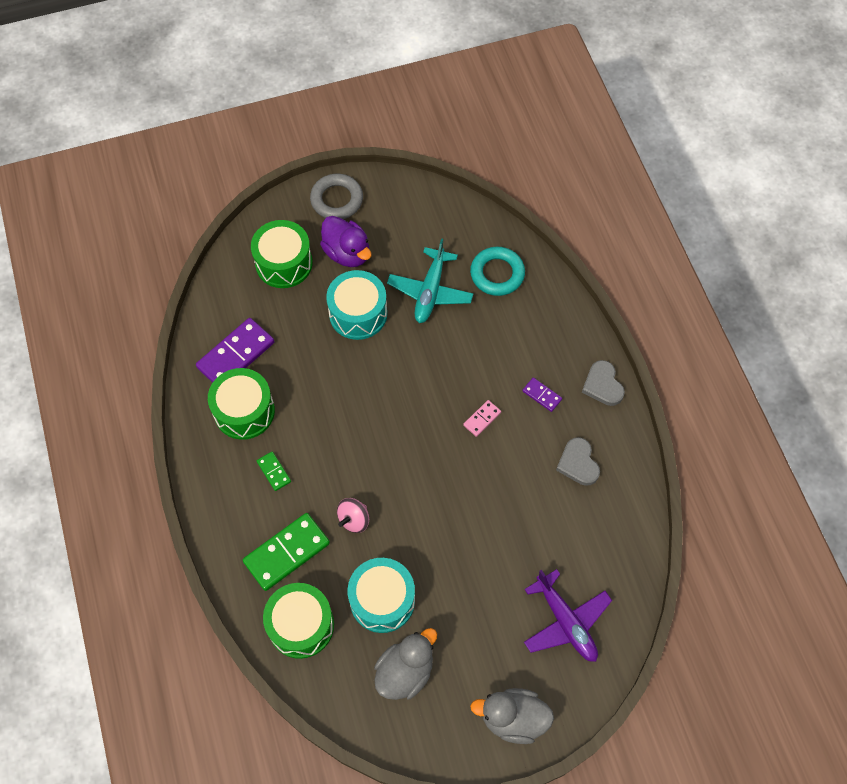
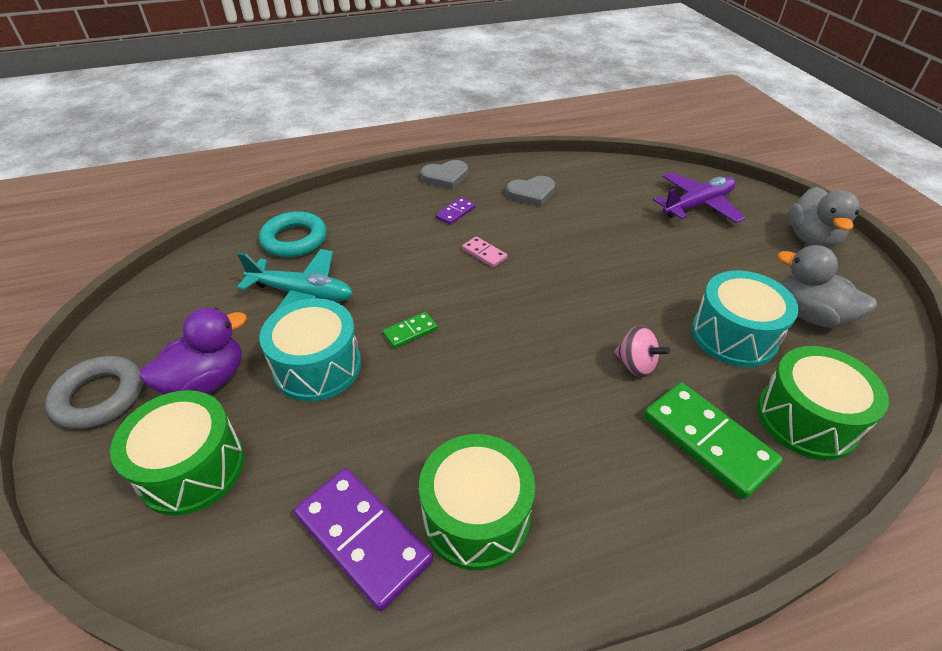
camera: 90 degrees left, 20 degrees down
green domino [257,451,291,491] -> green domino moved to [383,312,438,349]

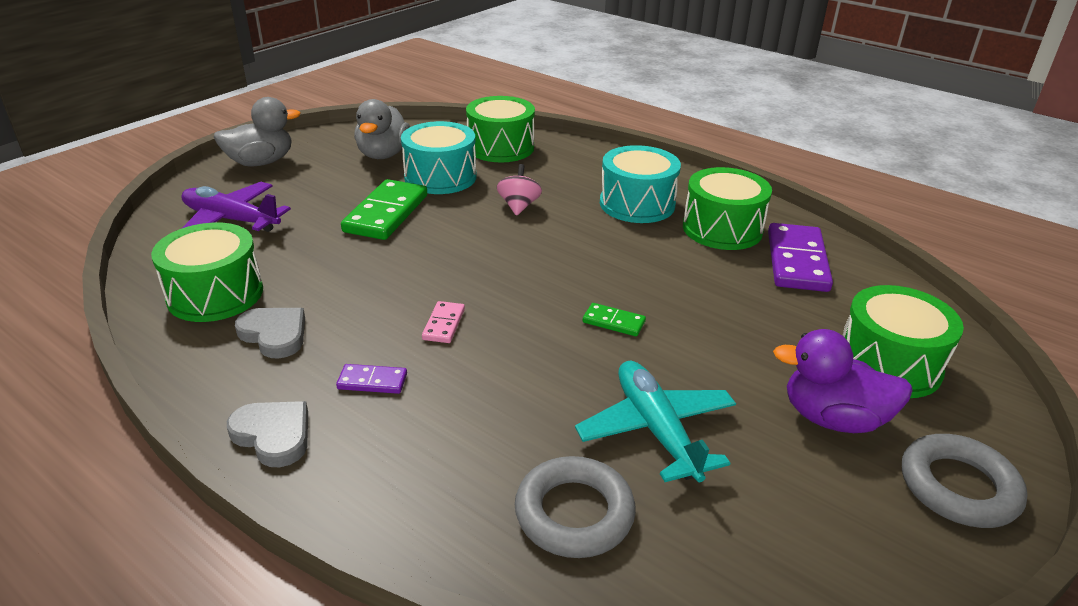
camera: 125 degrees left, 10 degrees down
turquoise ring [259,211,327,258] -> grey ring [515,456,636,558]
turquoise drum [259,298,361,402] -> turquoise drum moved to [600,145,681,223]
green domino [644,383,783,499] -> green domino moved to [341,179,427,240]
none -> green drum [151,223,263,322]

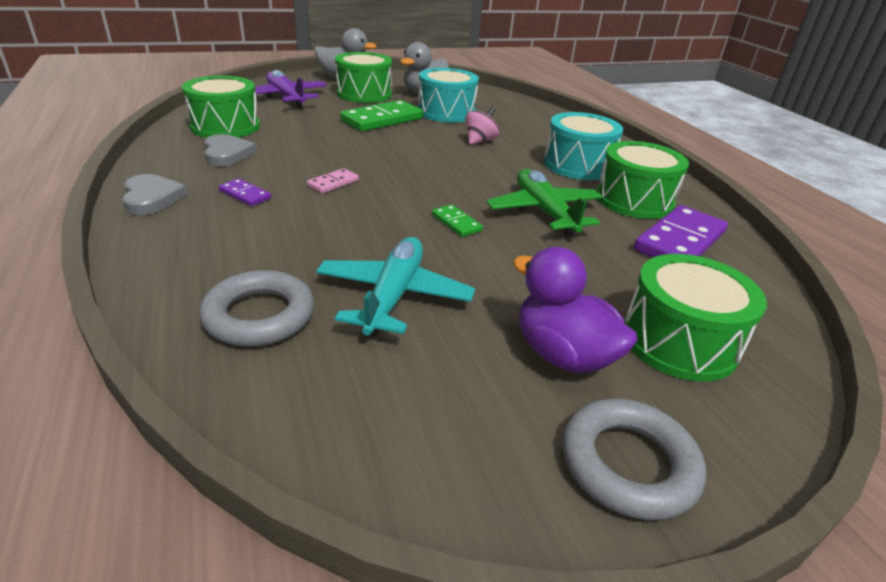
camera: 30 degrees right, 0 degrees up
green drum [466,96,535,162] -> green drum moved to [335,52,392,103]
none -> green plane [486,169,602,236]

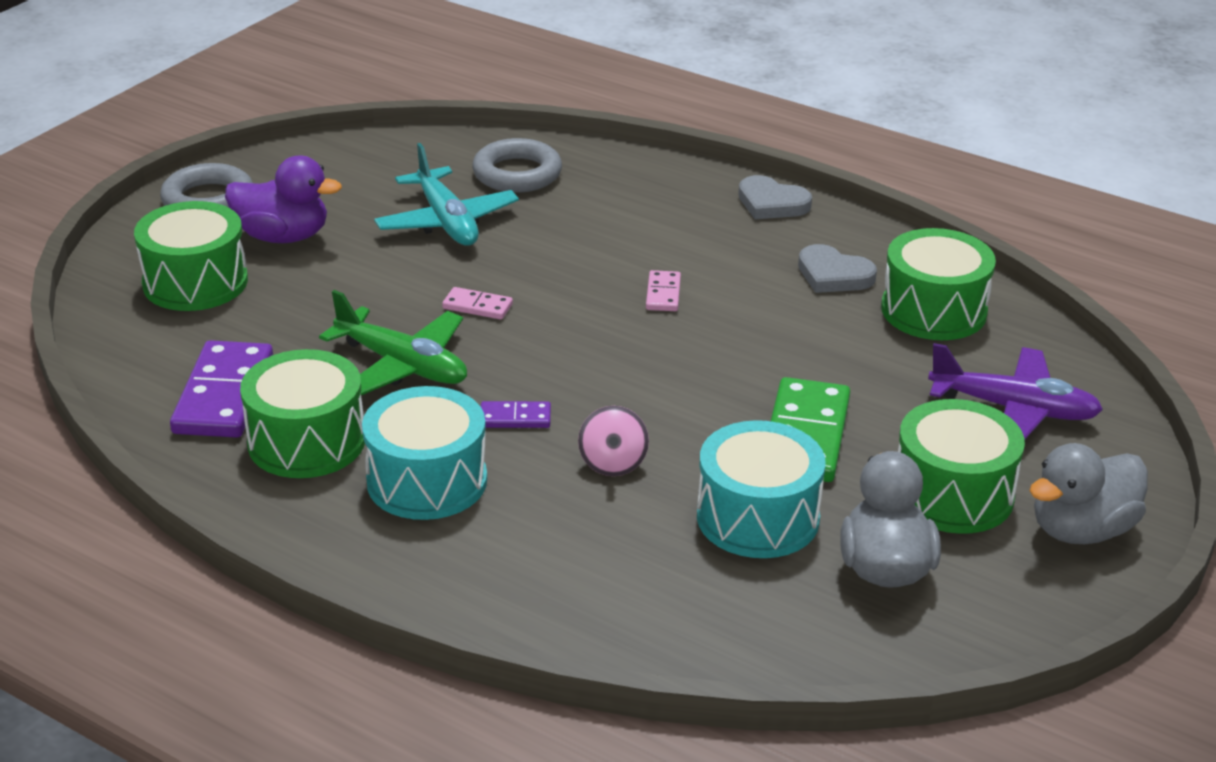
camera: 145 degrees right, 0 degrees up
purple domino [219,178,271,206] -> purple domino moved to [481,401,551,428]
green domino [432,204,483,237] -> pink domino [442,287,513,320]

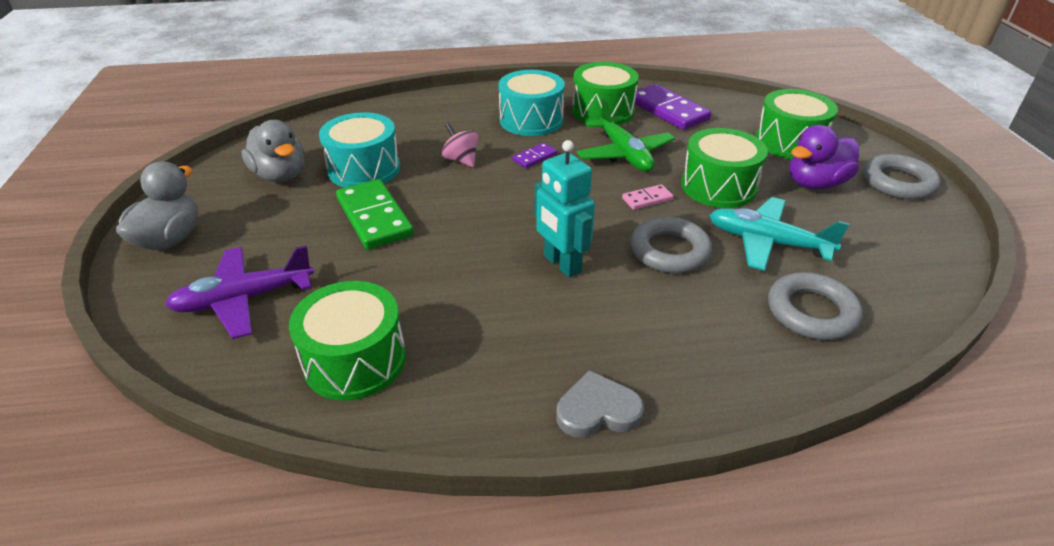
camera: 140 degrees right, 5 degrees up
green plane [319,290,467,395] -> green plane turned 105 degrees counterclockwise [576,98,675,172]
pink domino [646,270,681,311] -> turquoise robot [535,140,595,278]
grey heart [798,244,877,293] -> none
green drum [898,399,1025,534] -> green drum moved to [681,128,768,208]
none -> grey ring [631,217,712,273]

